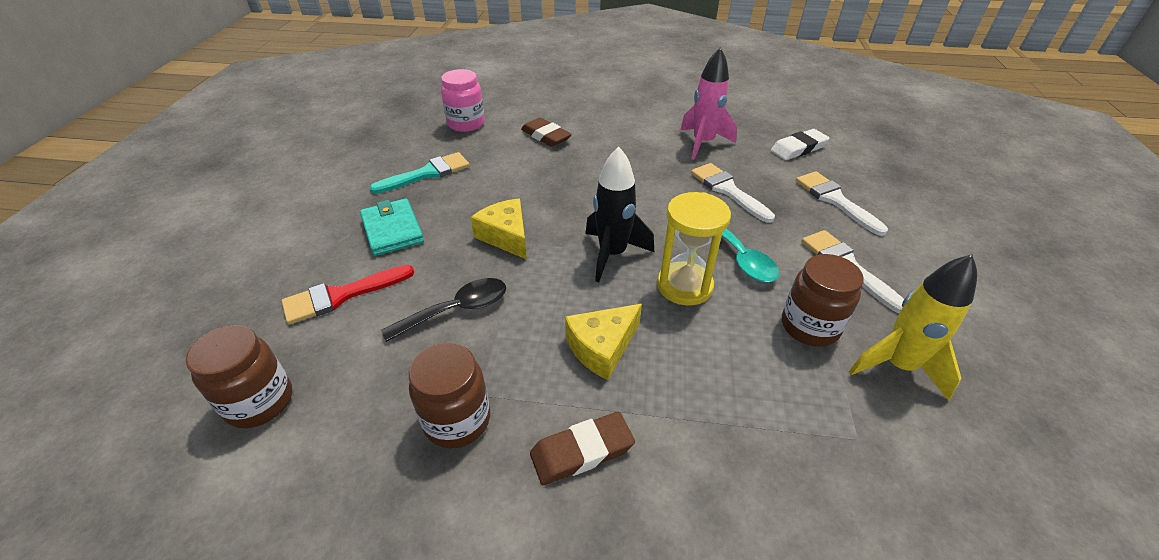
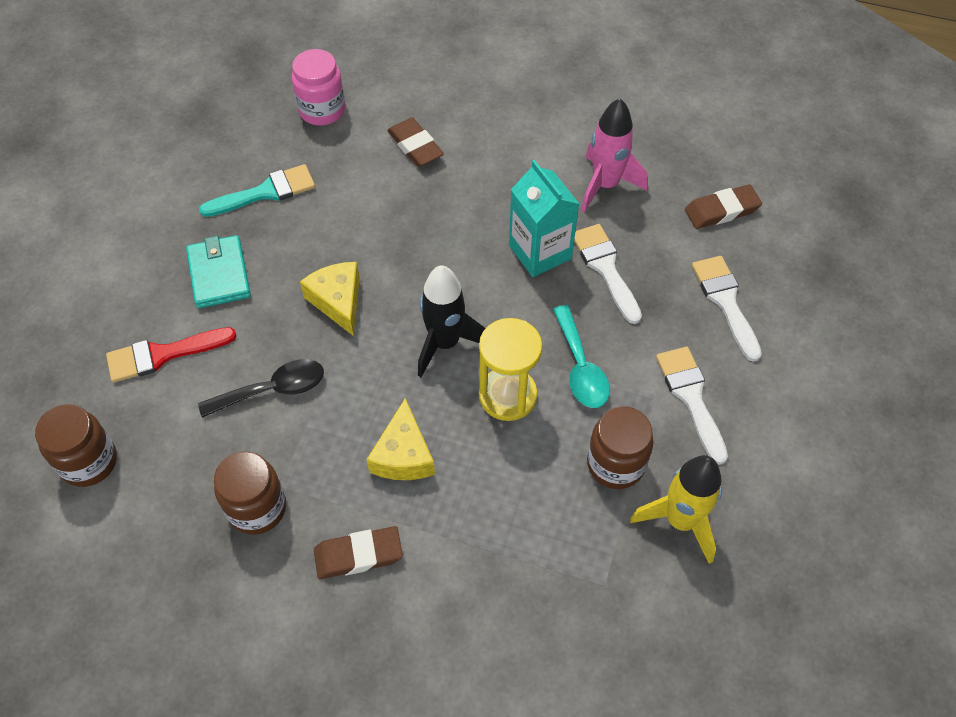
camera: 10 degrees right, 15 degrees up
yellow cheese [565,304,642,380] -> yellow cheese turned 60 degrees counterclockwise [366,398,435,480]
white eraser [771,129,829,160] -> brown eraser [685,184,762,229]
none -> turquoise carton [509,160,579,277]

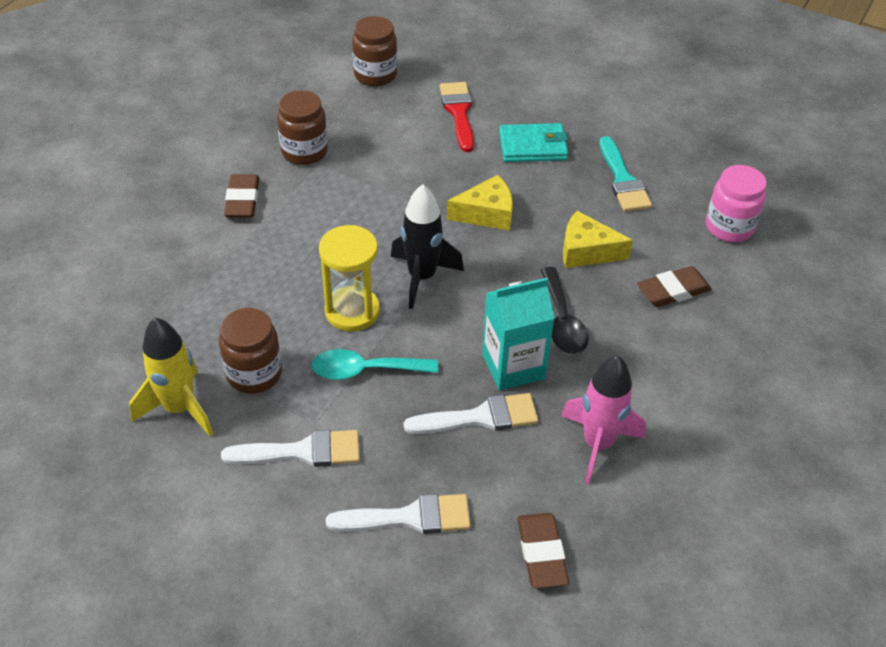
camera: 100 degrees right, 10 degrees down
black spoon [198,359,324,418] -> black spoon moved to [541,267,589,354]
yellow cheese [366,398,435,480] -> yellow cheese moved to [563,211,633,268]

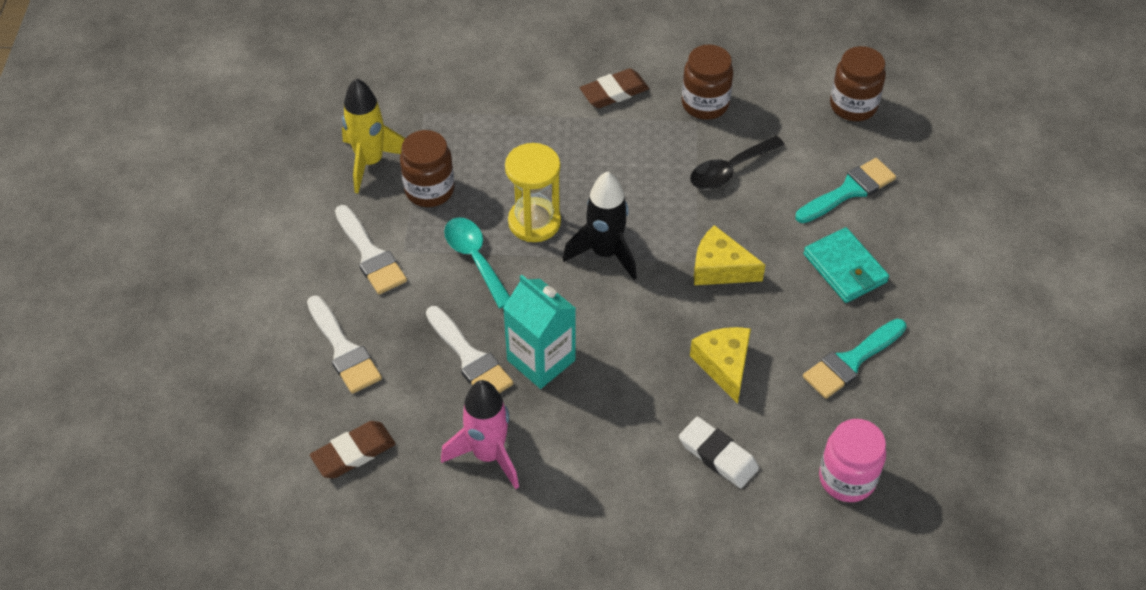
camera: 65 degrees right, 5 degrees up
red brush [440,82,474,152] -> turquoise brush [796,158,896,223]
yellow cheese [447,175,513,231] -> yellow cheese turned 150 degrees clockwise [694,225,765,285]
black spoon [541,267,589,354] -> black spoon moved to [690,136,785,189]
brown eraser [637,266,712,307] -> white eraser [679,417,759,488]

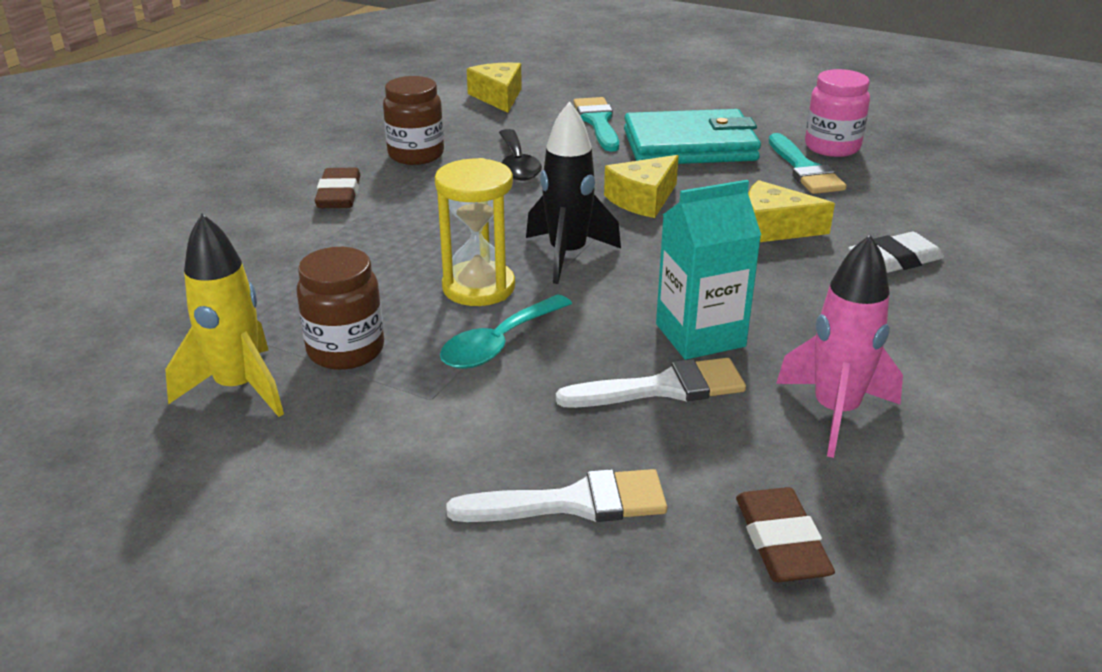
camera: 65 degrees left, 20 degrees down
white brush [335,205,407,294] -> none
turquoise spoon [444,217,510,308] -> turquoise spoon turned 45 degrees counterclockwise [440,294,572,369]
turquoise wallet [803,227,889,303] -> turquoise wallet [624,109,761,164], size x1.58
pink jar [819,419,886,502] -> pink jar moved to [805,69,870,157]
brown jar [830,46,886,121] -> yellow cheese [467,63,522,113]

